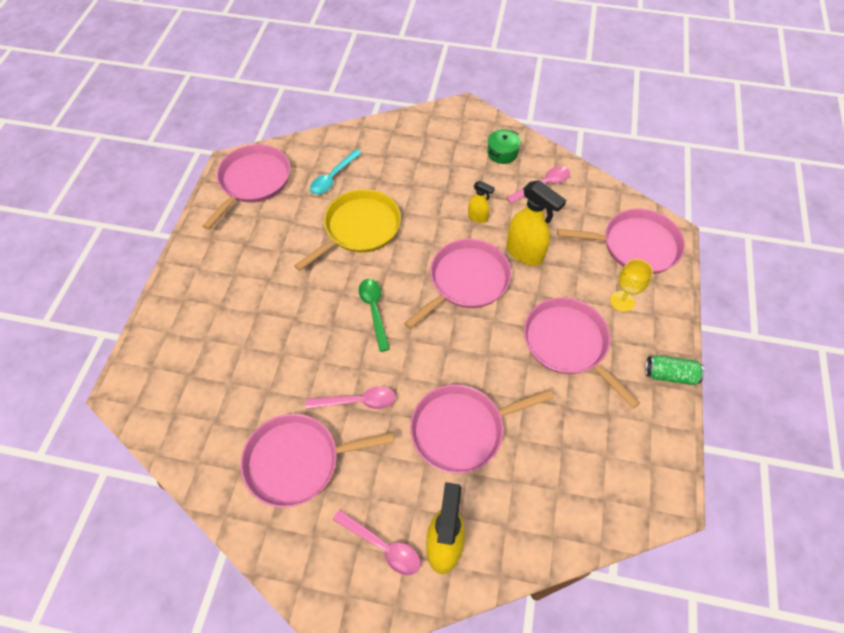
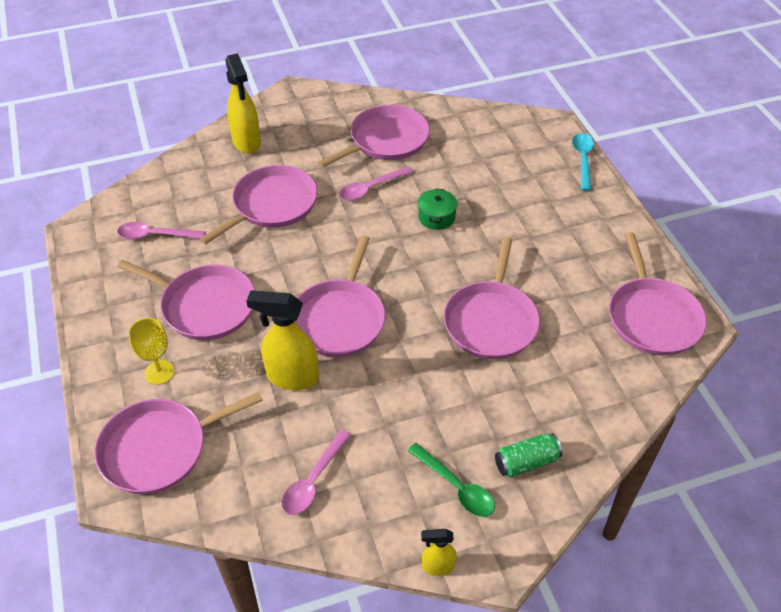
camera: 150 degrees right, 10 degrees down
yellow pan [294,189,401,271] -> pink pan [443,237,540,359]
turquoise spoon [310,149,362,194] -> turquoise spoon moved to [572,133,594,191]
pink spoon [333,510,421,576] -> pink spoon moved to [117,222,206,239]
green spoon [359,279,390,352] -> green spoon moved to [408,443,495,517]
yellow spray bottle [468,181,495,223] -> yellow spray bottle moved to [421,529,457,576]
green pot [487,129,521,164] -> green pot moved to [418,188,457,230]
green can [645,355,704,385] -> green can moved to [495,433,562,477]

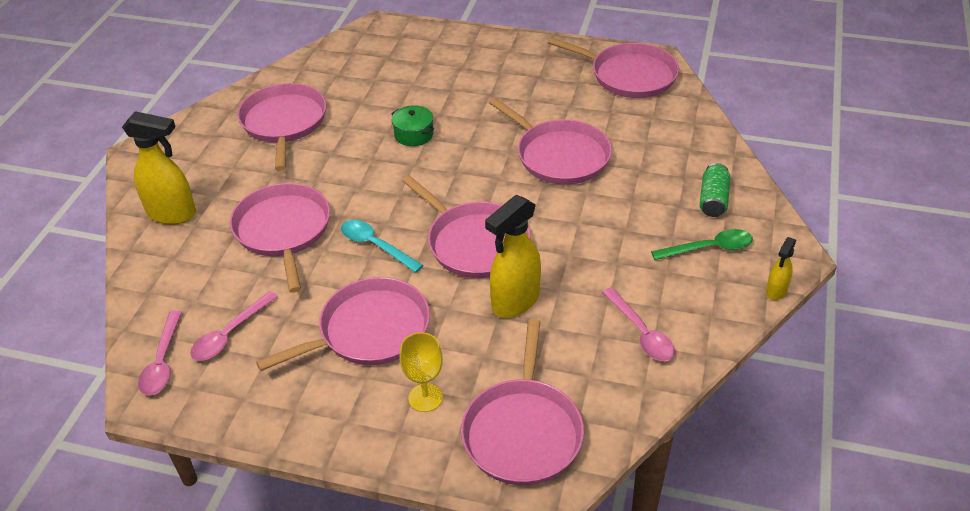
camera: 55 degrees left, 5 degrees down
pink spoon [339,166,412,201] -> pink spoon moved to [138,310,182,396]
turquoise spoon [572,133,594,191] -> turquoise spoon moved to [341,220,423,273]

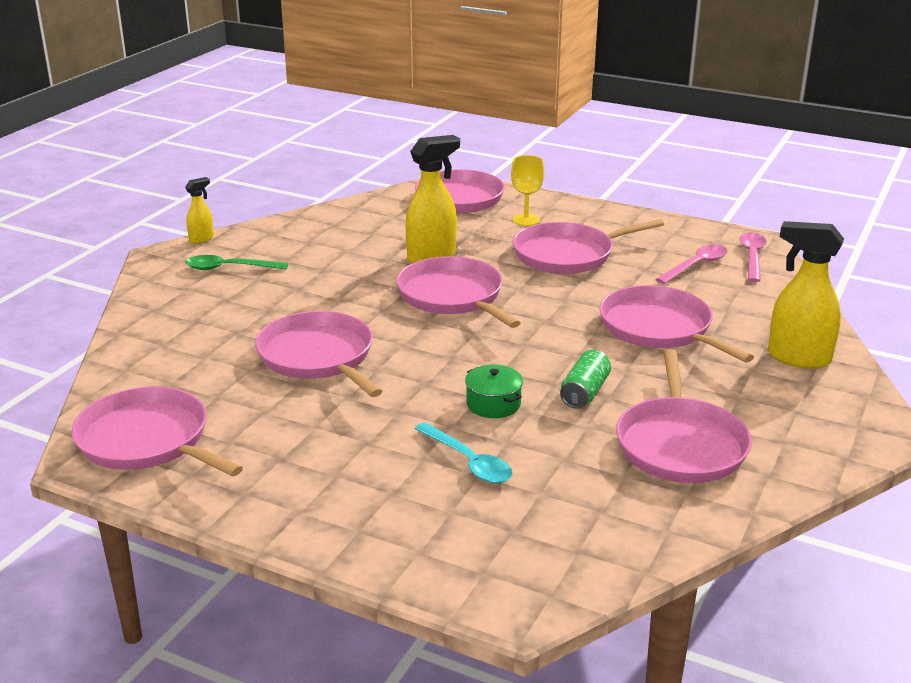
camera: 170 degrees left, 15 degrees down
pink pan [230,183,330,293] -> pink pan turned 150 degrees clockwise [599,285,754,363]
turquoise spoon [341,220,423,273] -> turquoise spoon moved to [415,422,513,483]
pink spoon [602,287,675,361] -> none
green can [700,163,730,217] -> green can moved to [560,350,611,409]

